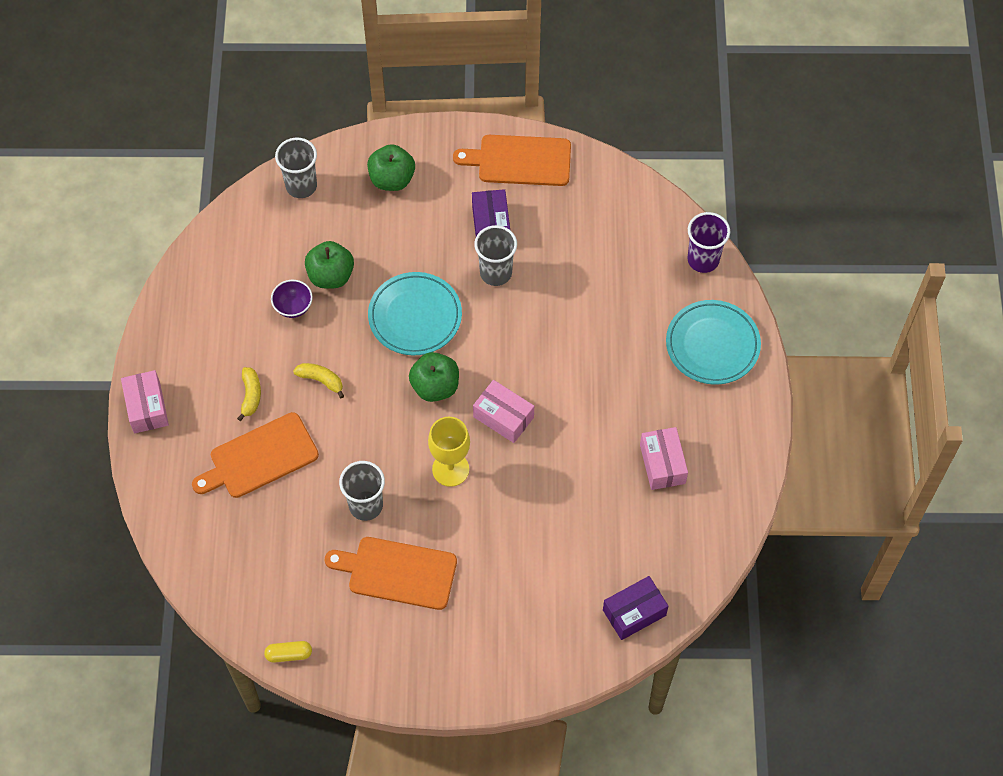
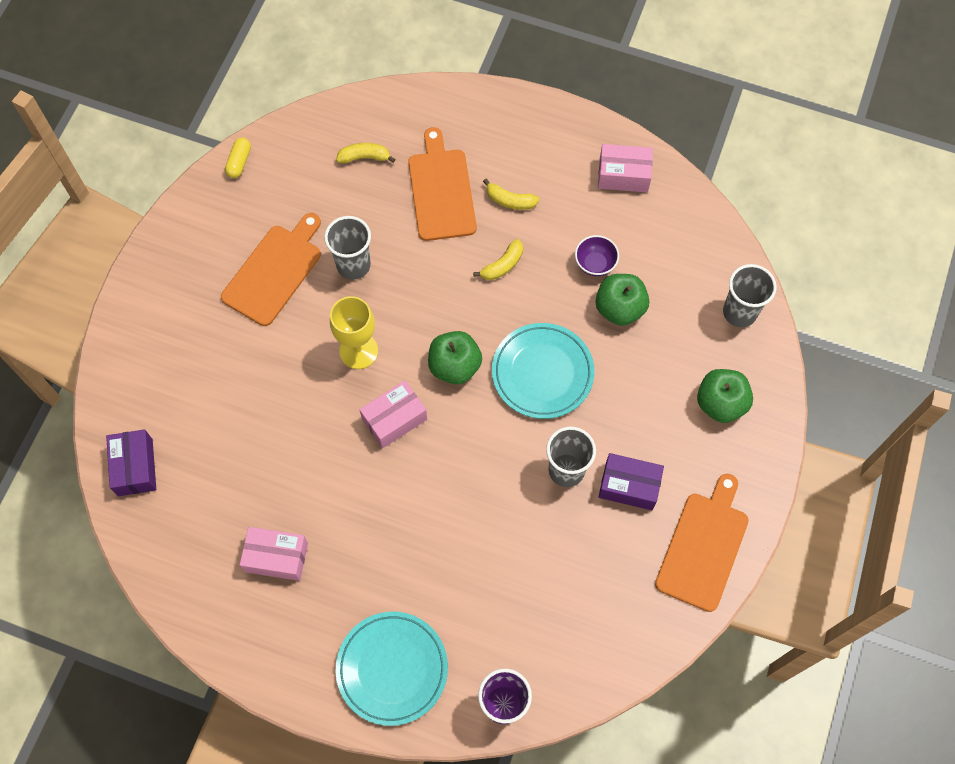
camera: 110 degrees right, 5 degrees up
pink box [121,370,169,434] -> pink box moved to [598,144,653,192]
none -> yellow banana [336,143,396,163]

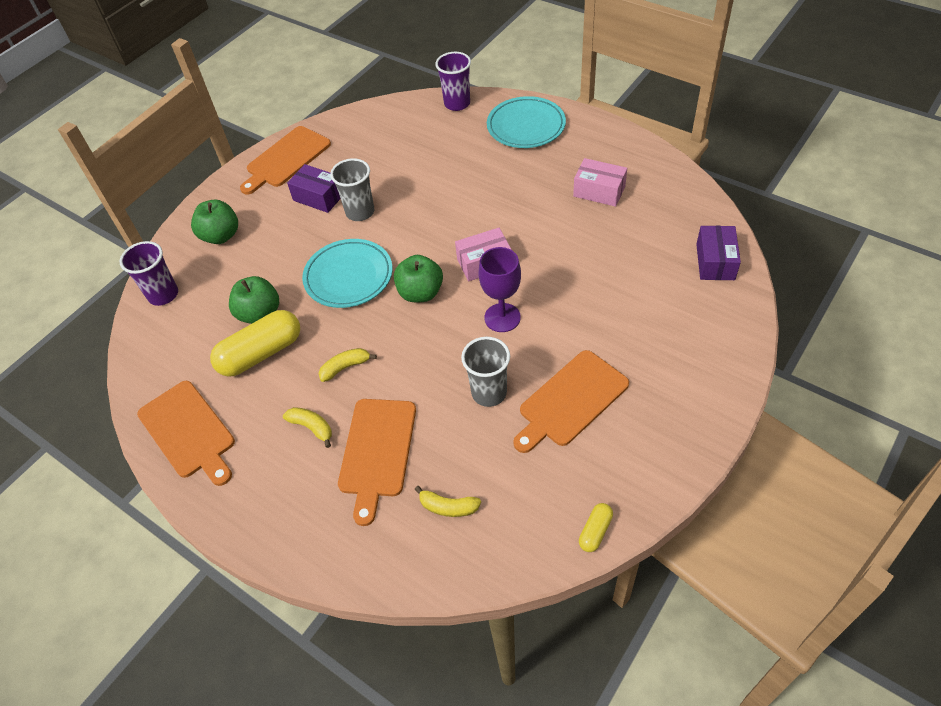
camera: 160 degrees left, 15 degrees down
yellow goblet [330,296,378,369] -> purple goblet [479,247,521,332]
purple bowl [575,235,619,276] -> yellow capsule [210,310,300,377]
pink box [598,144,653,192] -> orange cutting board [137,381,235,486]
grey cup [723,264,777,327] -> purple cup [120,241,178,306]

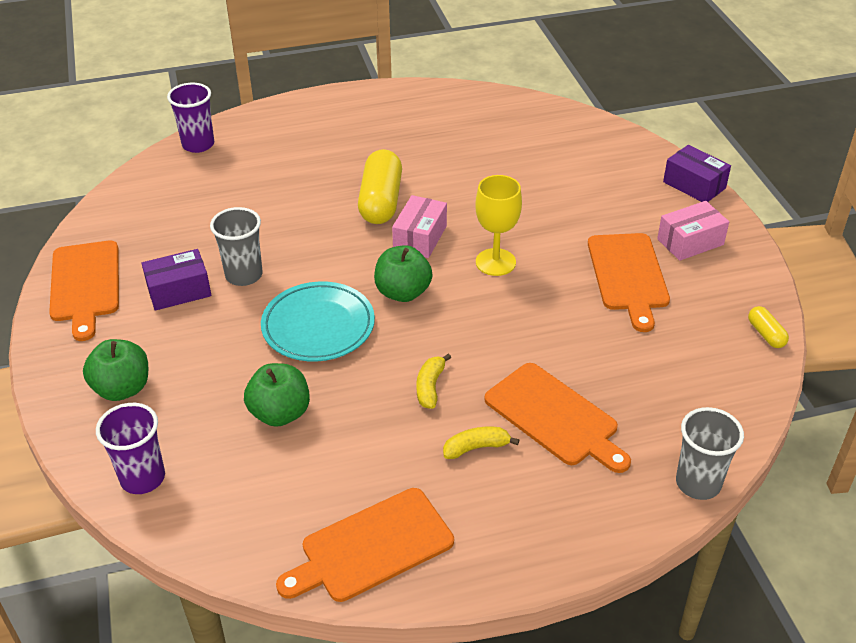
camera: 55 degrees left, 10 degrees down
orange cutting board [137,381,235,486] -> orange cutting board turned 150 degrees clockwise [276,488,454,602]
yellow capsule [210,310,300,377] -> yellow capsule moved to [358,149,402,224]
yellow banana [415,486,481,517] -> none
grey cup [461,337,510,407] -> grey cup moved to [676,407,744,500]
purple goblet [479,247,521,332] -> yellow goblet [475,175,522,276]
turquoise plate [487,96,566,148] -> none
pink box [573,158,627,207] -> pink box moved to [657,201,729,261]
purple box [696,226,741,280] -> purple box moved to [663,145,731,202]

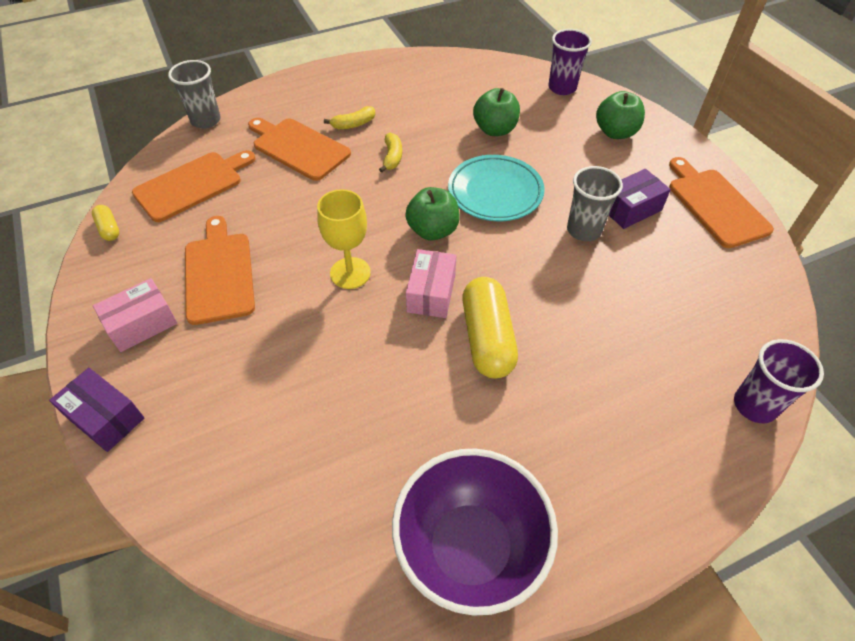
camera: 170 degrees right, 10 degrees up
orange cutting board [276,488,454,602] -> orange cutting board moved to [132,150,255,222]
none -> purple bowl [392,449,558,616]

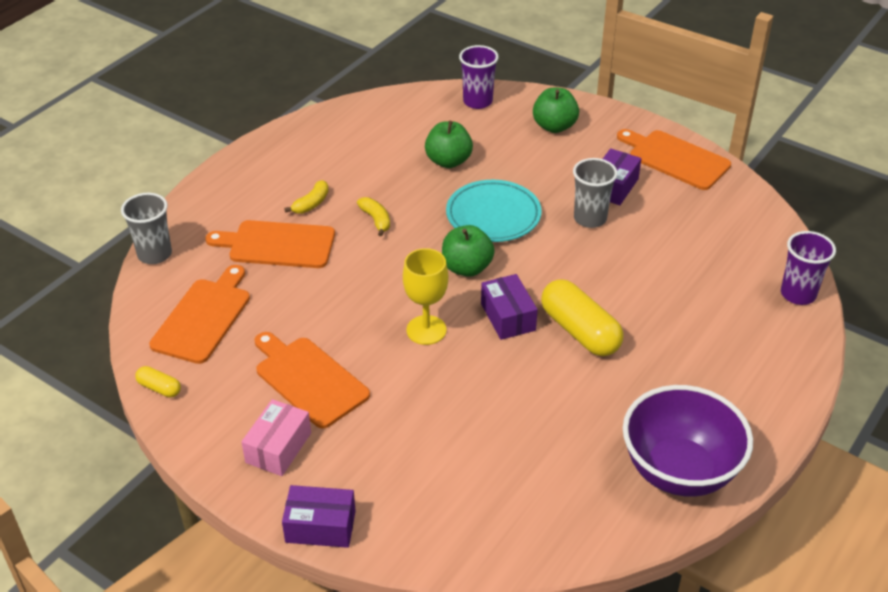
camera: 30 degrees left, 10 degrees down
pink box [406,249,456,318] -> purple box [481,274,538,340]

